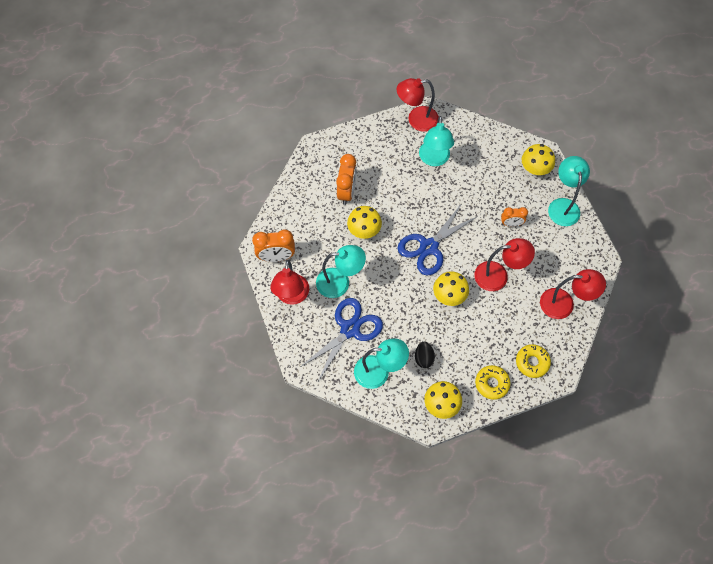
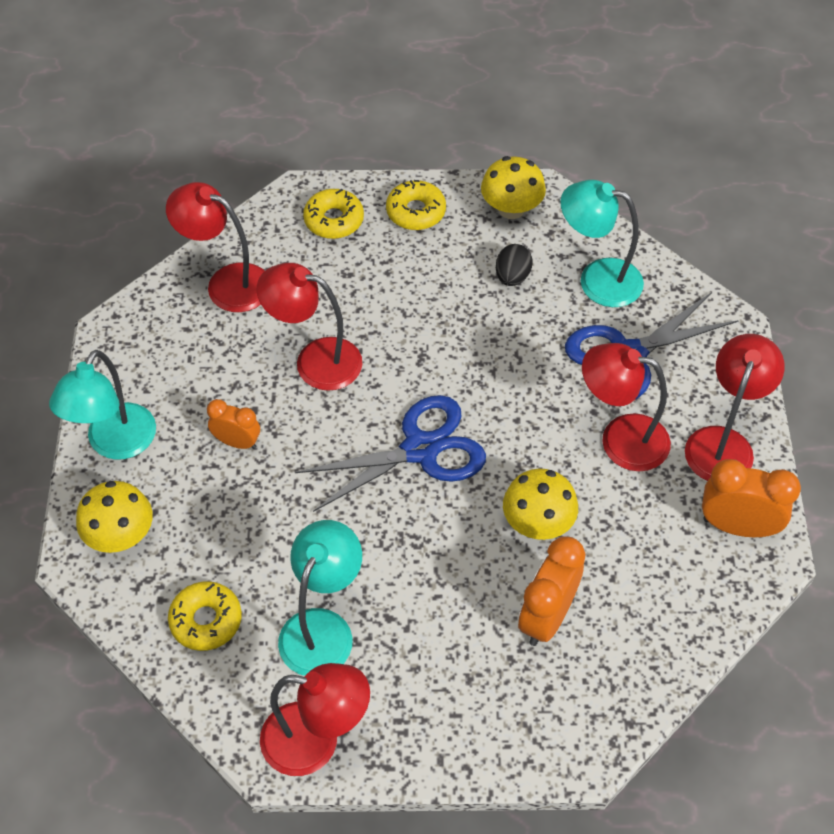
camera: 160 degrees left, 10 degrees down
turquoise lamp [316,245,366,298] -> red lamp [582,343,671,471]
yellow mushroom [433,271,469,306] -> none
none -> yellow donut [168,581,242,651]

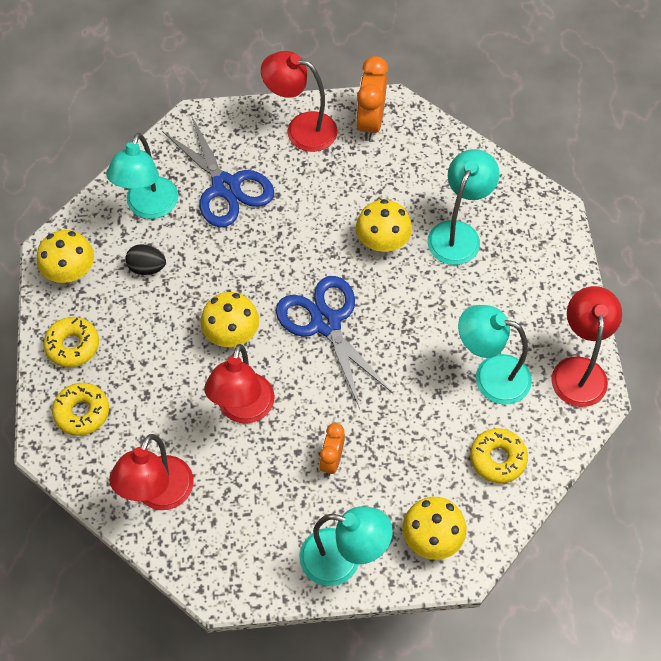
camera: 95 degrees left, 5 degrees up
orange clock [518,536,586,646] -> turquoise lamp [427,149,500,265]
red lamp [582,343,671,471] -> none
none -> yellow mushroom [200,292,259,347]

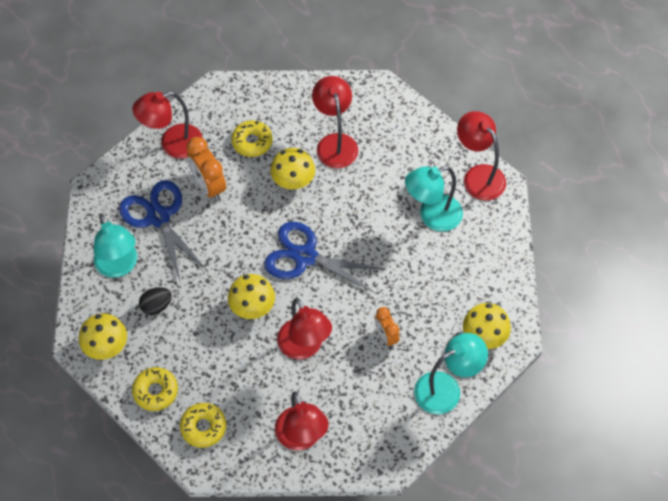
camera: 40 degrees left, 0 degrees up
blue scissors [162,115,274,227] -> blue scissors turned 135 degrees counterclockwise [119,180,207,281]
orange clock [356,56,388,141] -> orange clock moved to [186,137,226,201]
turquoise lamp [427,149,500,265] -> red lamp [312,76,358,168]
yellow donut [470,428,528,483] -> yellow donut moved to [231,120,273,157]

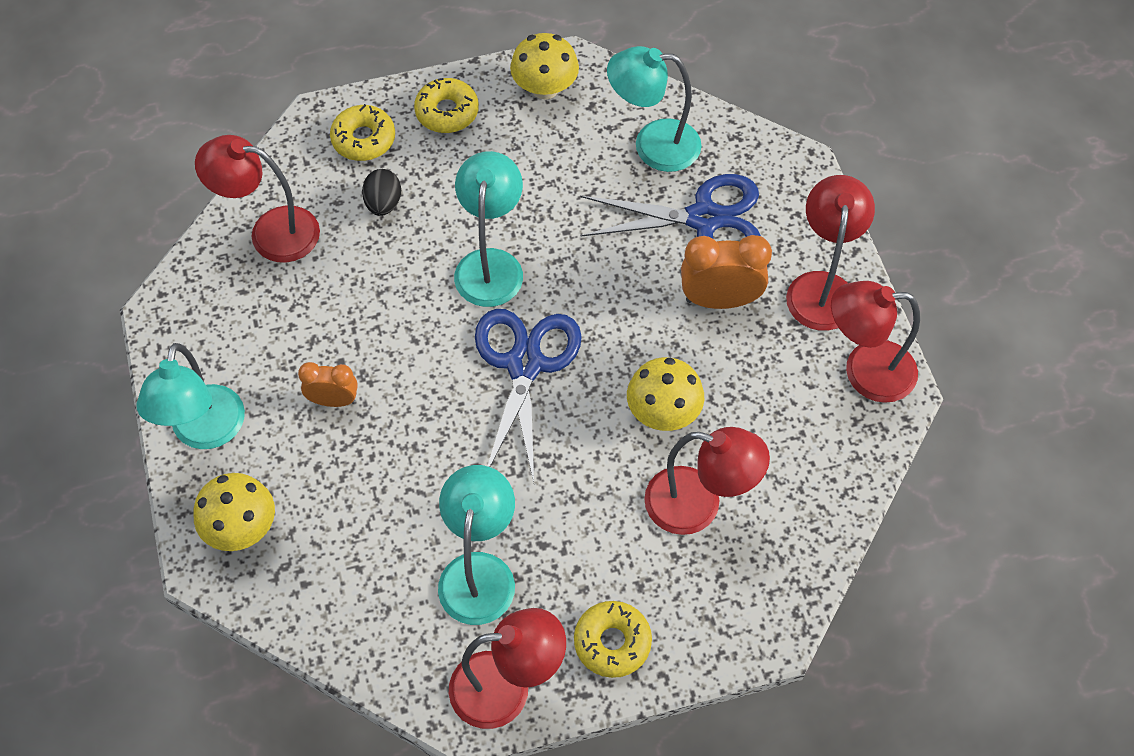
camera: 120 degrees right, 0 degrees up
black egg [139,287,172,315] -> black egg moved to [362,169,401,216]
yellow mushroom [228,274,275,319] -> turquoise lamp [454,151,523,307]
yellow donut [231,120,273,157] -> yellow donut moved to [574,601,652,678]
blue scissors [264,222,385,294] -> blue scissors turned 45 degrees counterclockwise [475,309,582,482]
red lamp [277,298,332,360] -> red lamp moved to [831,281,920,403]

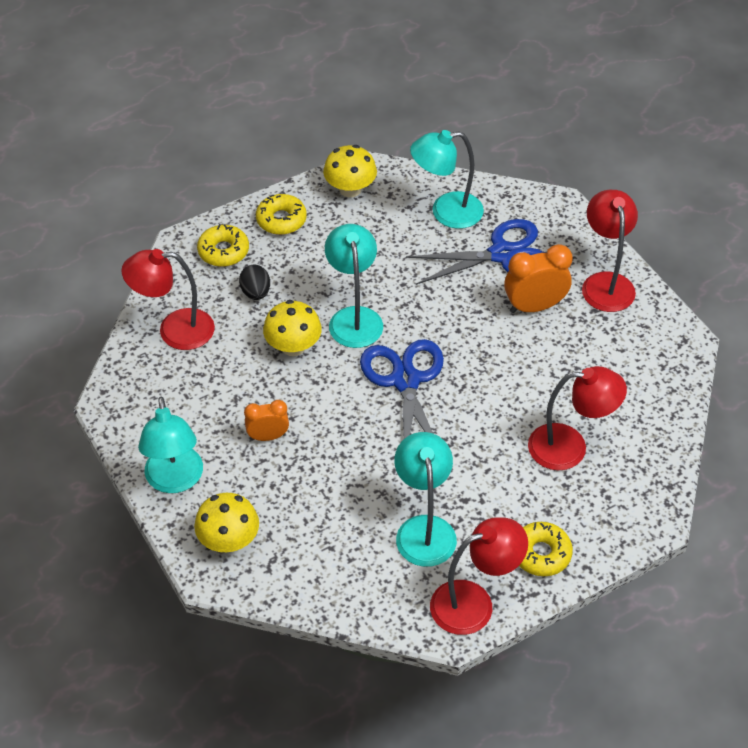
camera: 15 degrees left, 10 degrees down
yellow mushroom [627,357,704,431] -> yellow mushroom moved to [263,300,322,356]
red lamp [831,281,920,403] -> none

